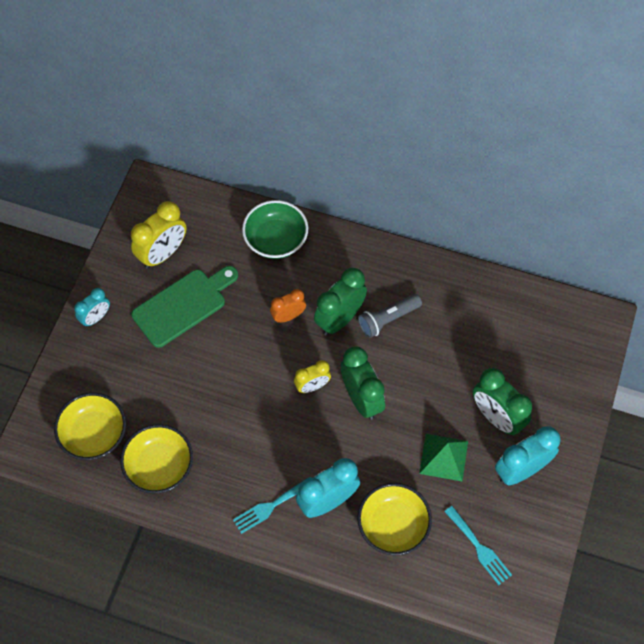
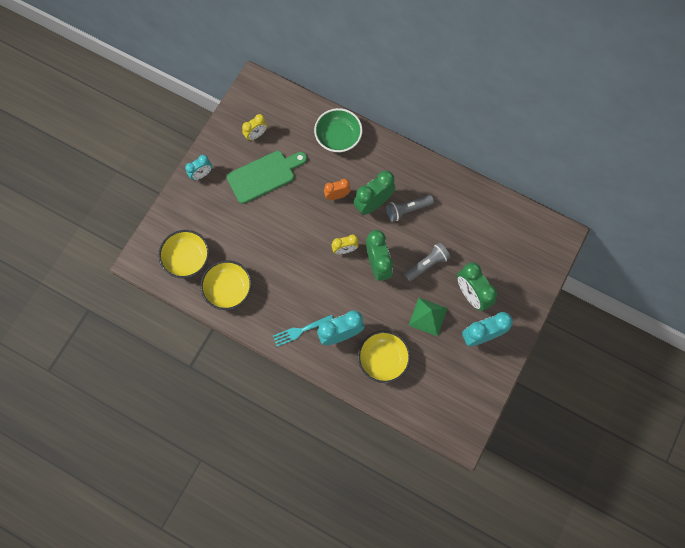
camera: 10 degrees right, 10 degrees up
yellow clock [131,201,186,269] -> yellow clock [242,114,267,141], size x0.60
turquoise fork [444,506,512,585] -> none
none -> grey flashlight [404,243,450,282]

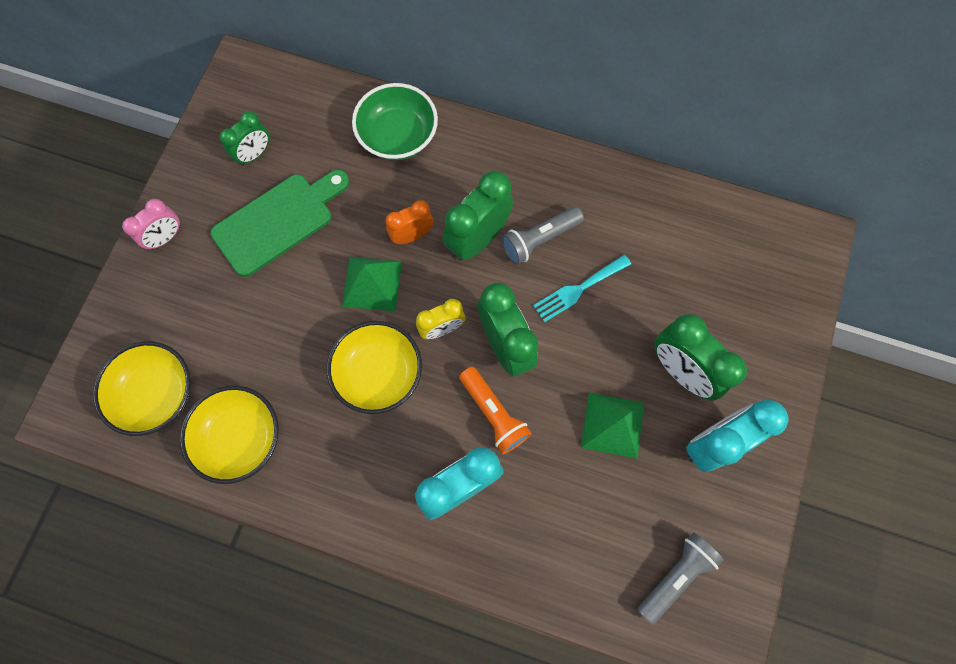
camera: 10 degrees left, 0 degrees up
turquoise clock [185,155,212,180] -> pink clock [122,199,181,250]
yellow clock [242,114,267,141] -> green clock [220,111,269,166]
turquoise fork [273,315,333,347] -> turquoise fork moved to [533,255,631,323]
yellow bowl [358,331,411,383] -> yellow bowl moved to [327,321,422,414]
grey flashlight [404,243,450,282] -> grey flashlight moved to [637,532,724,625]
none -> green pyramid [342,257,402,311]
none -> orange flashlight [459,367,532,454]

